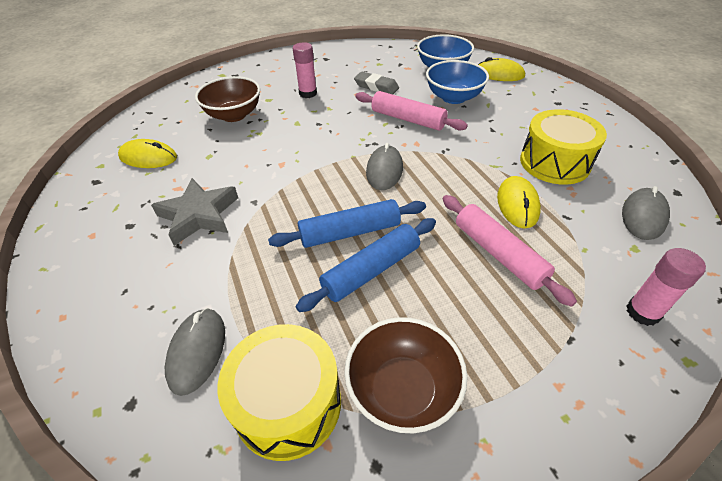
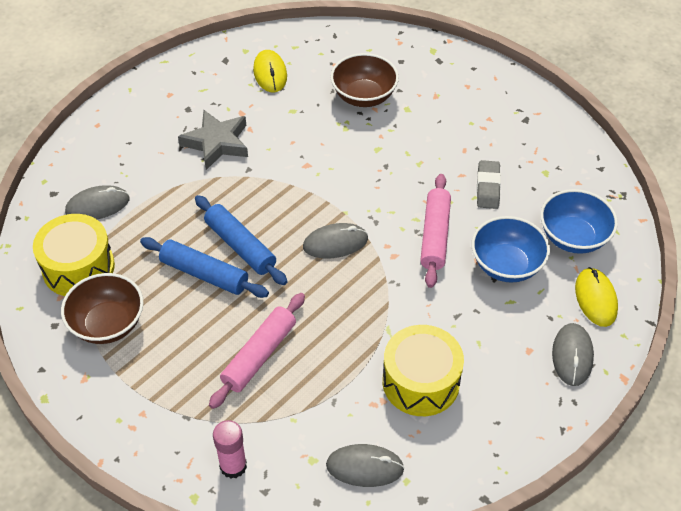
camera: 65 degrees right, 5 degrees up
pink glue stick [293,42,317,98] -> none
yellow mouse [497,176,541,228] -> none
none -> grey mouse [552,323,594,386]

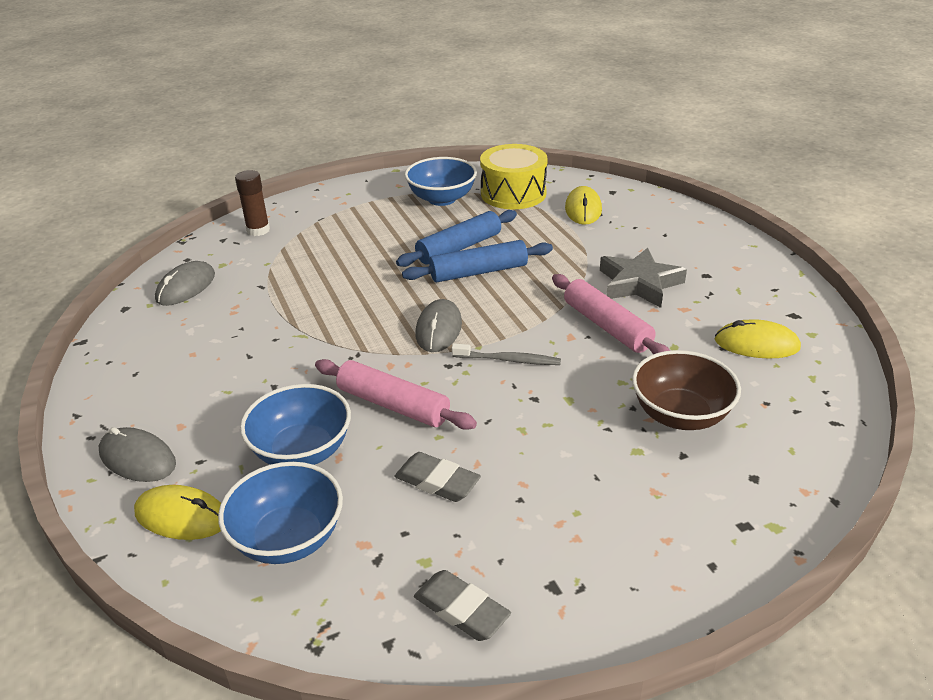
camera: 115 degrees right, 15 degrees down
brown bowl [61,273,144,344] -> blue bowl [405,157,477,206]
grey mouse [65,185,130,219] -> yellow mouse [565,186,602,225]
pink rolling pin [209,293,305,409] -> pink rolling pin moved to [552,274,670,354]
pink glue stick [213,420,247,478] -> brown glue stick [235,170,270,236]
yellow drum [383,325,464,416] -> none
none -> grey eraser [414,570,511,641]
none -> grey toothbrush [452,343,561,365]

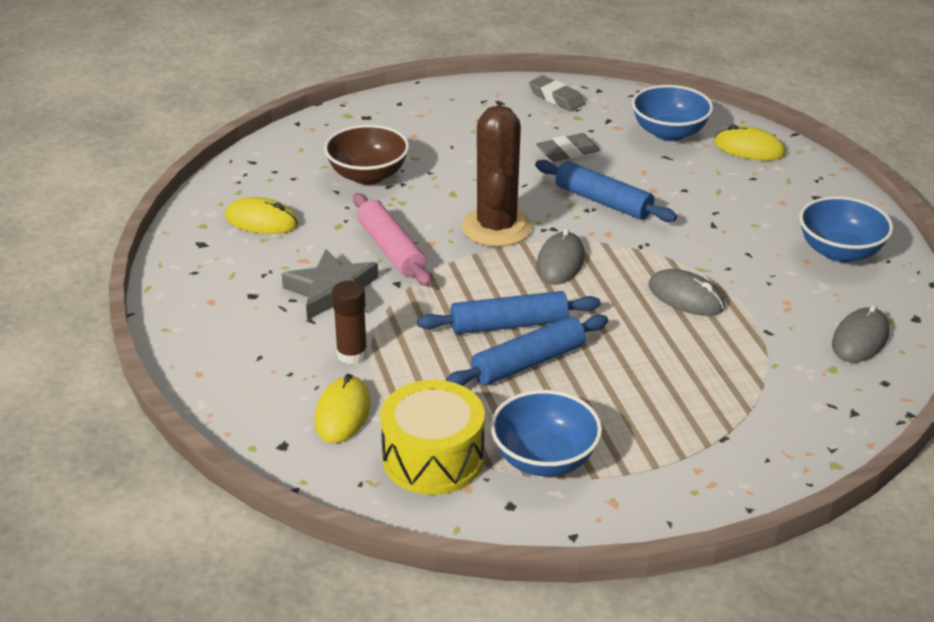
camera: 175 degrees left, 0 degrees up
grey mouse [99,427,176,482] -> grey mouse moved to [648,269,725,316]
brown glue stick [235,170,270,236] -> brown glue stick moved to [332,281,368,364]
blue bowl [240,384,351,465] -> blue bowl moved to [799,196,893,263]
pink rolling pin [315,359,477,430] -> blue rolling pin [535,160,677,222]
grey eraser [395,452,481,502] -> grey eraser turned 60 degrees counterclockwise [536,133,600,162]
grey toothbrush [452,343,561,365] -> brown cactus [461,105,532,247]

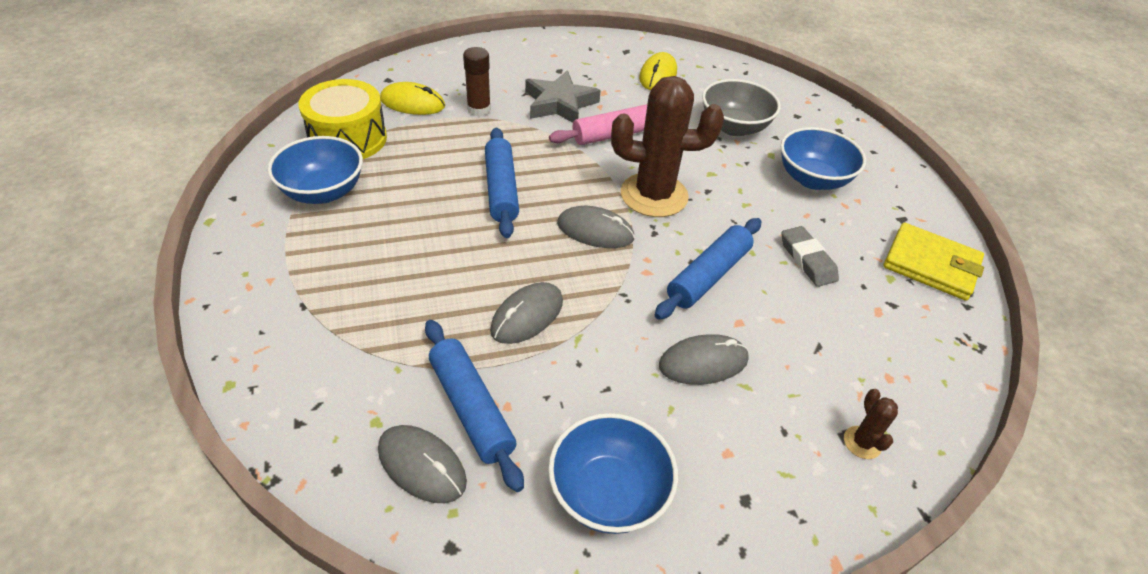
camera: 90 degrees right, 10 degrees up
brown bowl [324,125,409,185] -> grey bowl [702,79,781,136]
blue rolling pin [445,315,608,386] -> blue rolling pin moved to [425,320,524,492]
grey eraser [529,76,585,111] -> yellow wallet [883,223,984,301]
blue bowl [632,85,713,141] -> blue bowl moved to [780,127,866,190]
yellow mouse [714,125,785,161] -> brown cactus [844,389,898,459]
none -> grey mouse [659,334,749,385]

